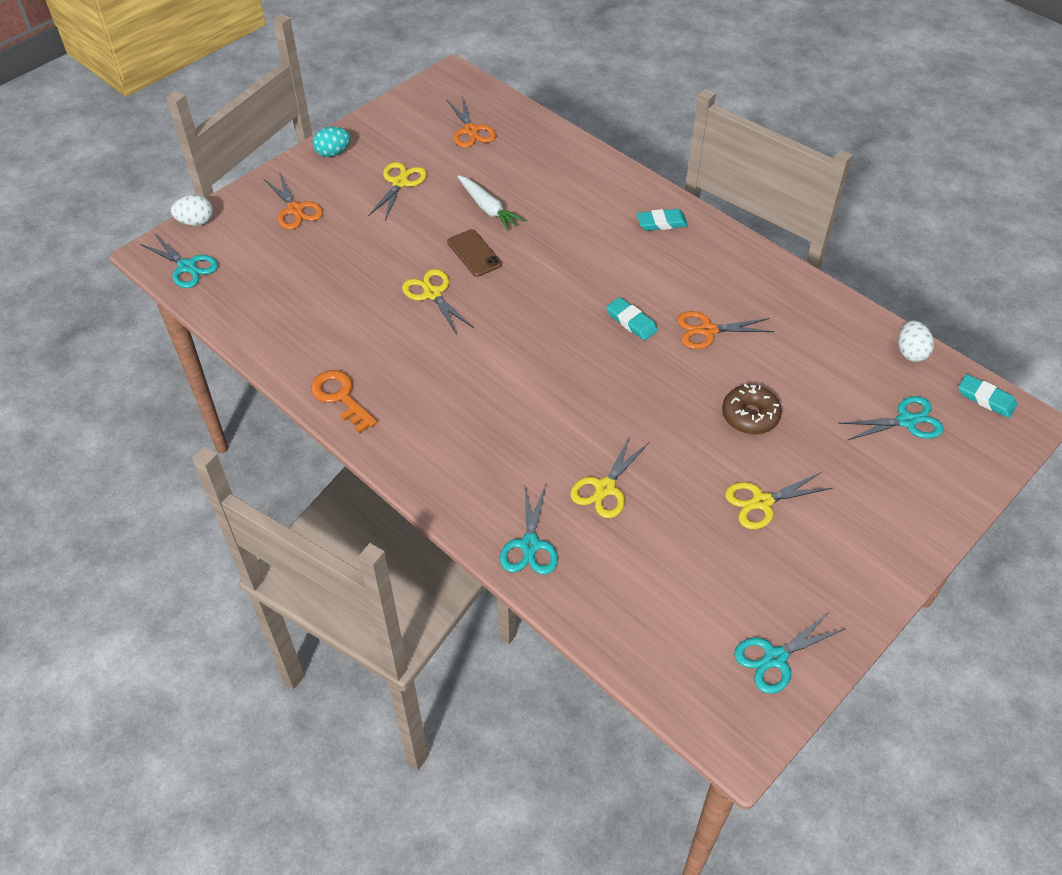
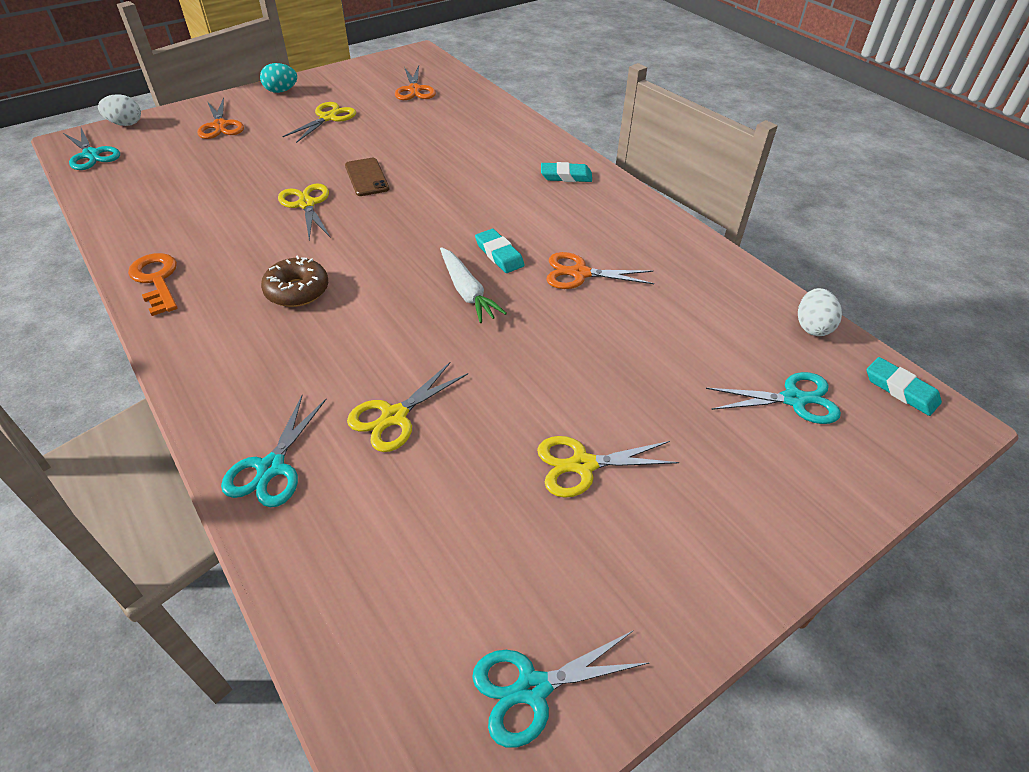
camera: 10 degrees right, 5 degrees down
white carrot [457,175,525,231] -> white carrot moved to [440,247,507,323]
brown donut [722,384,782,434] -> brown donut moved to [261,255,328,307]

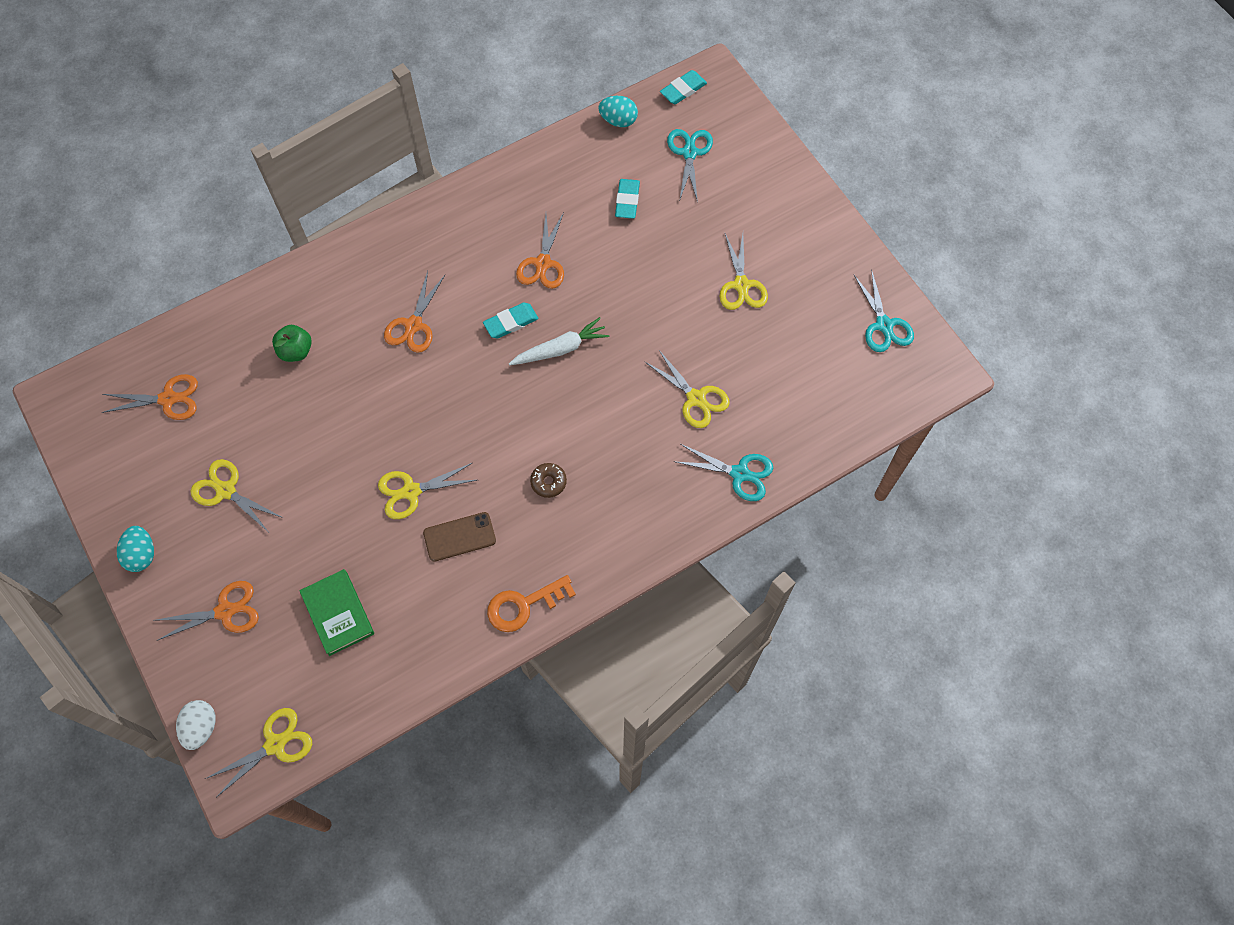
camera: 85 degrees left, 20 degrees up
turquoise scissors [63,128,120,170] -> yellow scissors [205,708,312,797]
brown donut [261,255,328,307] -> brown donut [530,463,567,498], size x0.64
brown phone [345,158,389,196] -> brown phone moved to [423,512,496,562]
turquoise eraser [541,162,592,182] -> turquoise eraser moved to [615,179,640,219]
white egg [798,288,842,336] -> turquoise egg [599,96,638,127]
none -> green apple [272,325,312,362]
none -> green book [299,569,374,656]
none -> orange scissors [384,271,445,353]

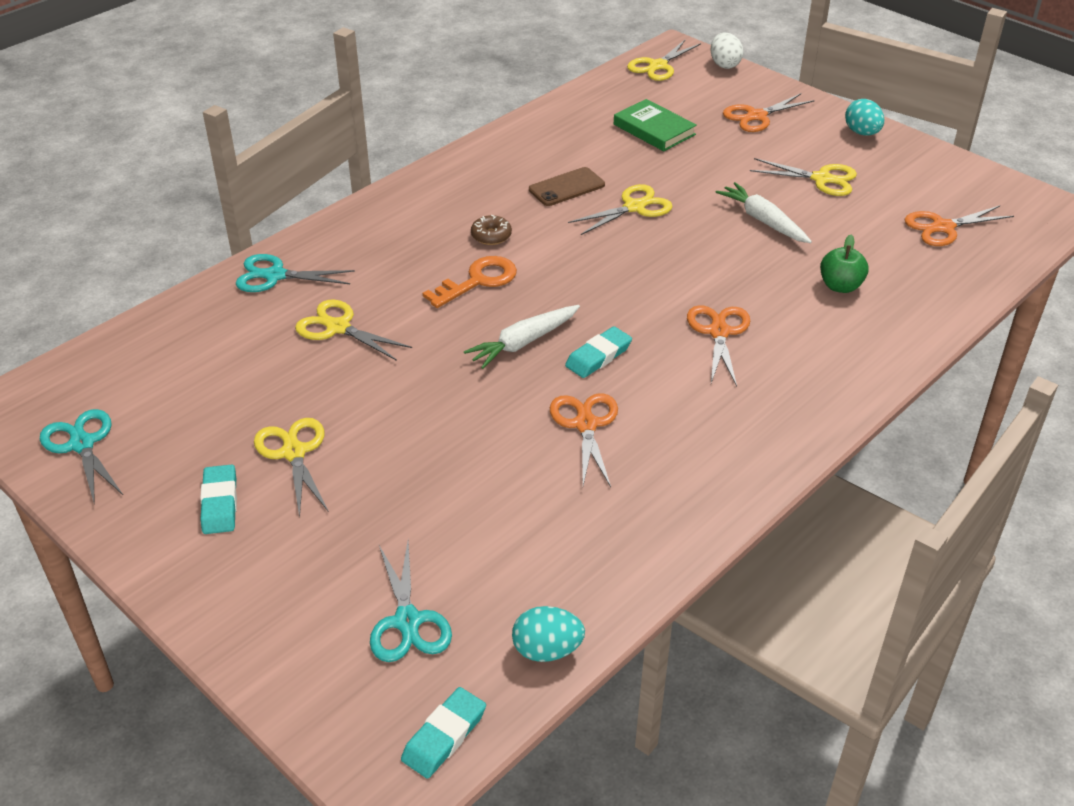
camera: 165 degrees right, 25 degrees down
orange key [487,575,576,632] -> orange key moved to [423,256,517,308]
turquoise eraser [615,179,640,219] -> turquoise eraser moved to [200,464,237,534]
none -> white carrot [716,182,812,243]

